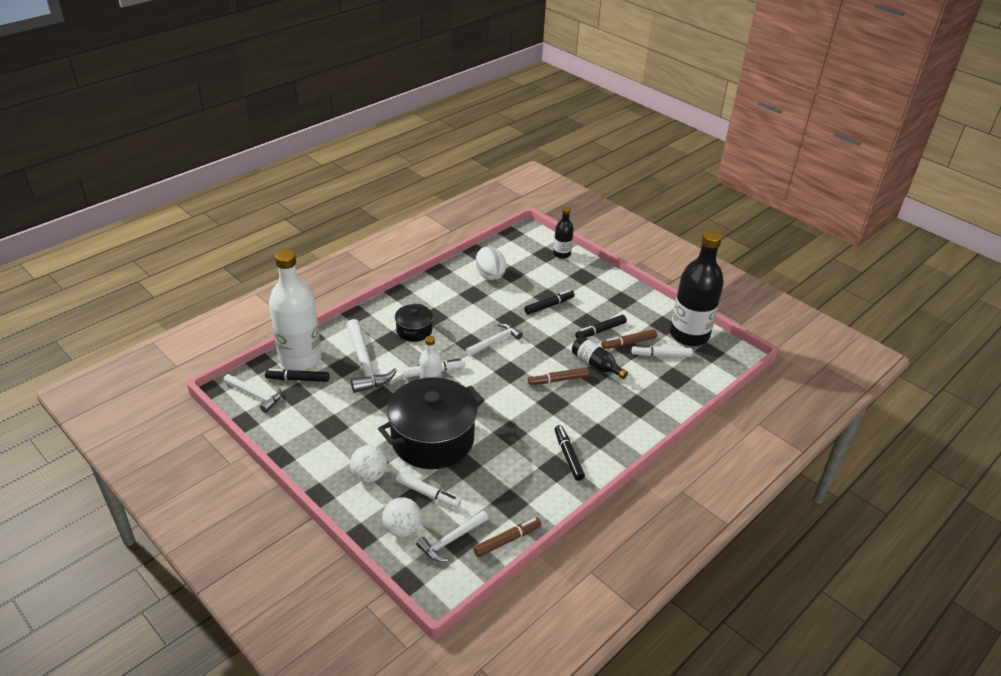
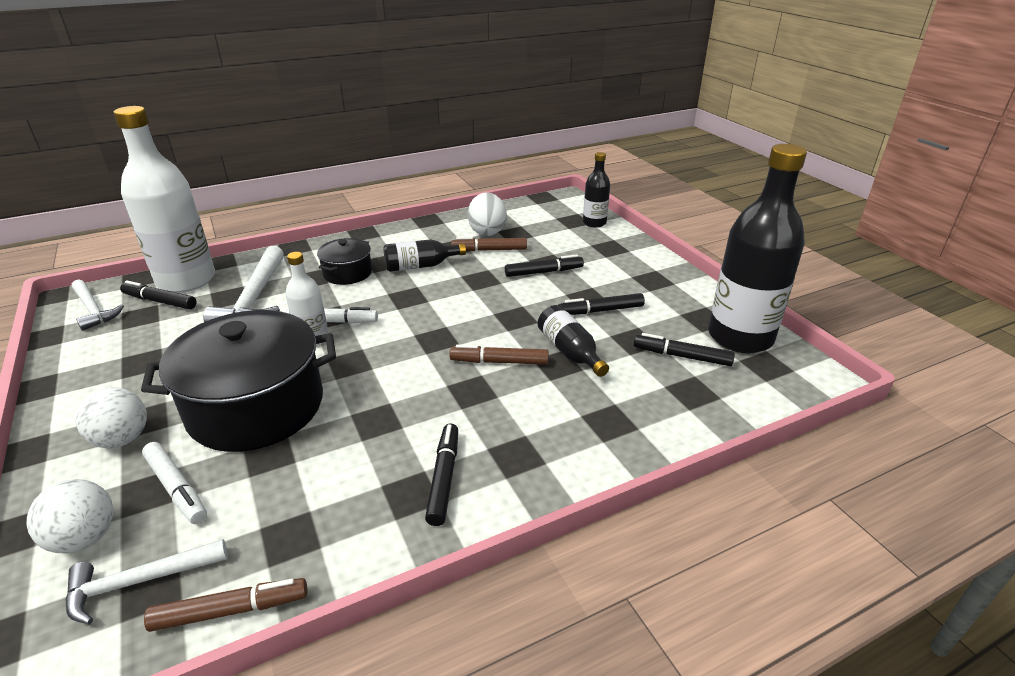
camera: 20 degrees right, 5 degrees down
white hammer [466,323,523,356] -> none
brown marker [601,329,657,349] -> brown marker moved to [451,237,527,251]
white marker [632,345,693,357] -> black marker [634,333,735,366]
none -> black bottle [383,239,466,272]

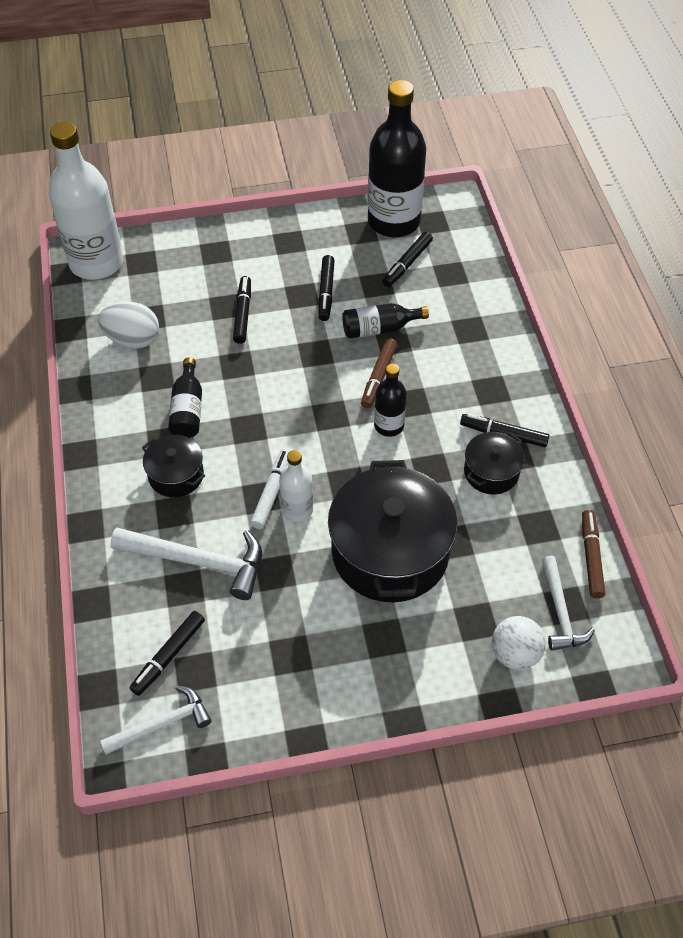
camera: 75 degrees left, 20 degrees up
white ball [76,387,147,448] -> none
white bottle [113,106,215,293] -> white bottle moved to [49,122,123,280]
white marker [142,442,207,524] -> none
brown marker [451,237,527,251] -> none
black bottle [583,152,610,228] -> black bottle moved to [374,364,407,437]
none -> black pot [464,432,525,494]

